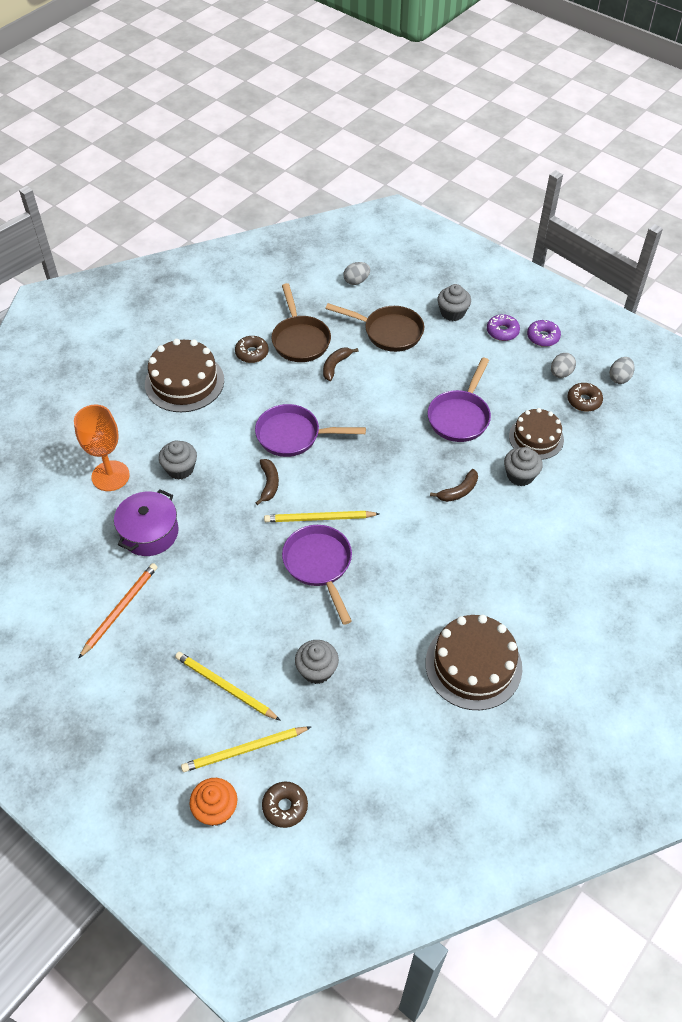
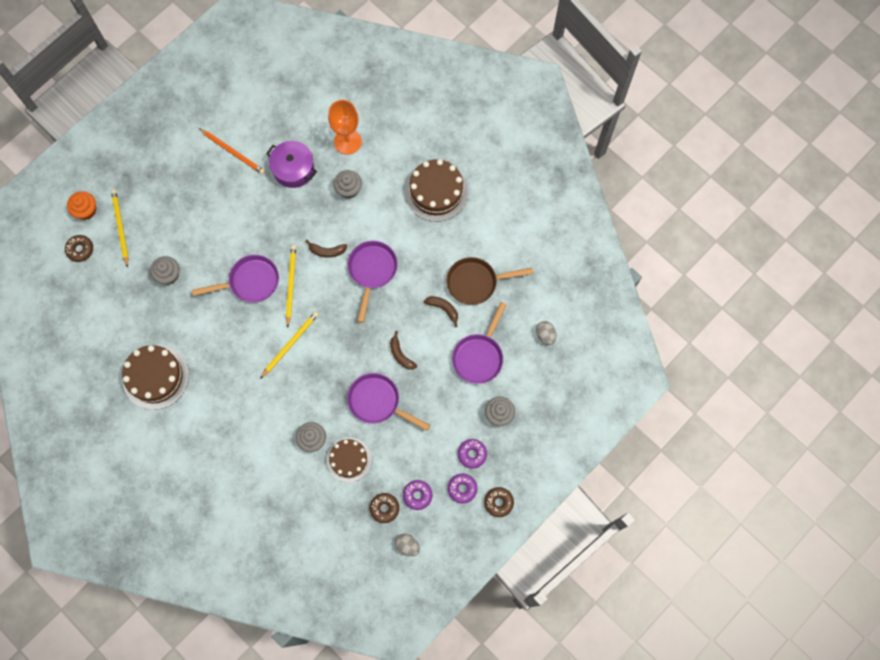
camera: 95 degrees right, 20 degrees up
yellow pencil [175,652,281,721] -> yellow pencil moved to [260,312,319,379]
brown donut [235,336,269,363] -> brown donut moved to [484,487,514,517]
brown pan [325,303,424,352] -> purple pan [452,302,507,384]
brown banana [430,469,478,502] -> brown banana moved to [390,331,417,370]
grey egg [551,353,576,378] -> purple donut [403,480,432,510]

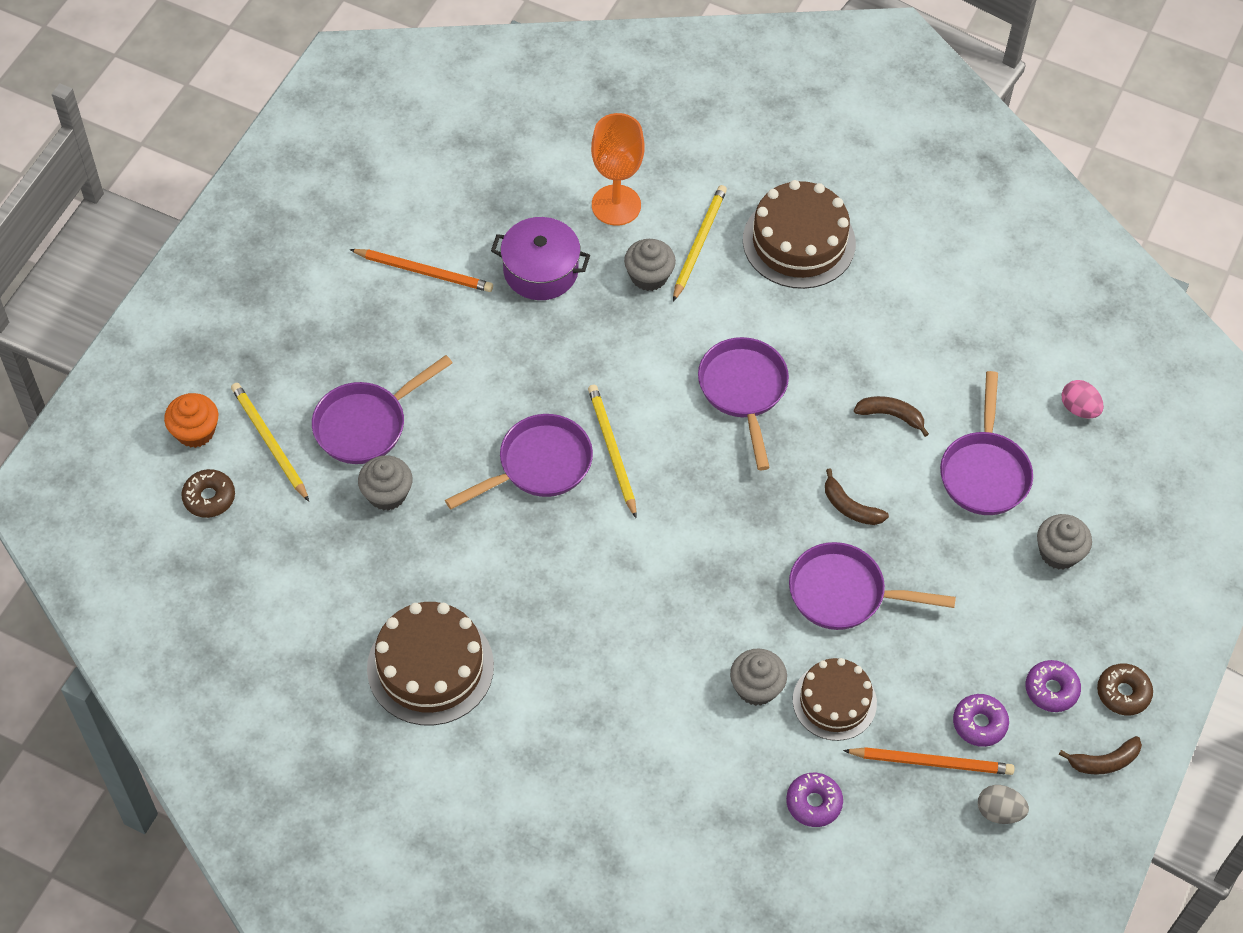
camera: 20 degrees left, 15 degrees down
yellow pencil [260,312,319,379] -> yellow pencil moved to [673,185,727,302]
brown banana [305,240,347,258] -> brown banana moved to [1059,736,1142,775]
brown donut [370,493,399,523] -> orange pencil [843,747,1014,775]
brown pan [446,257,533,305] -> none
purple donut [458,439,487,469] -> purple donut moved to [786,773,843,827]
grey egg [536,321,556,345] -> pink egg [1062,380,1104,418]
none -> purple pan [312,355,453,464]

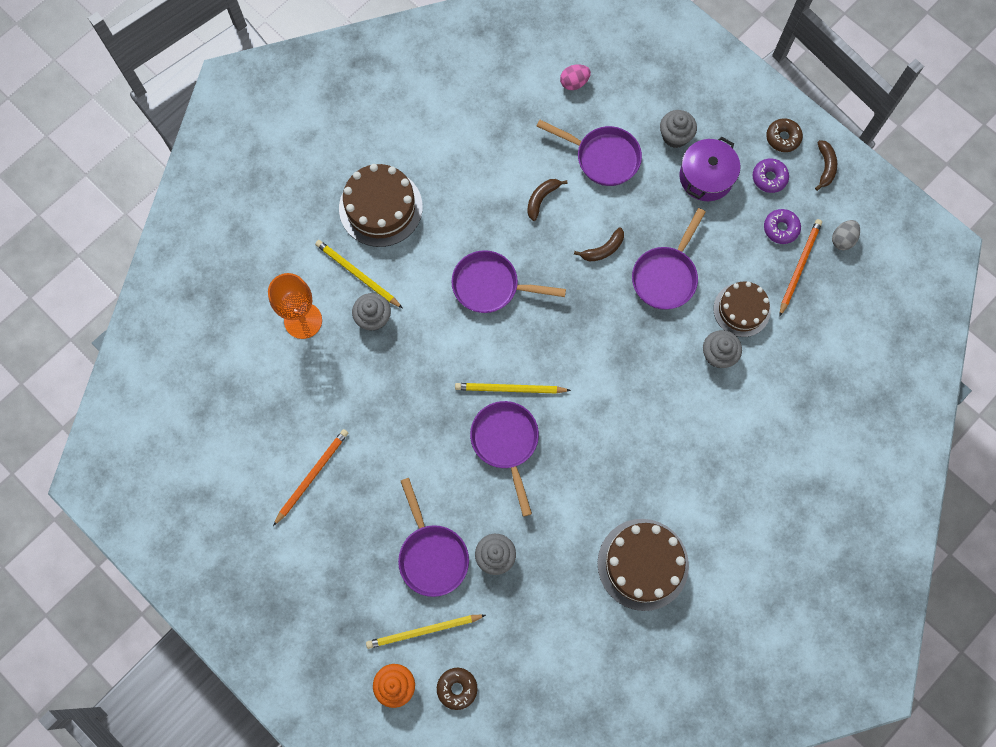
camera: 70 degrees left, 15 degrees up
purple pot [491,217,590,300] -> purple pot moved to [679,136,740,201]
purple donut [786,773,843,827] -> none

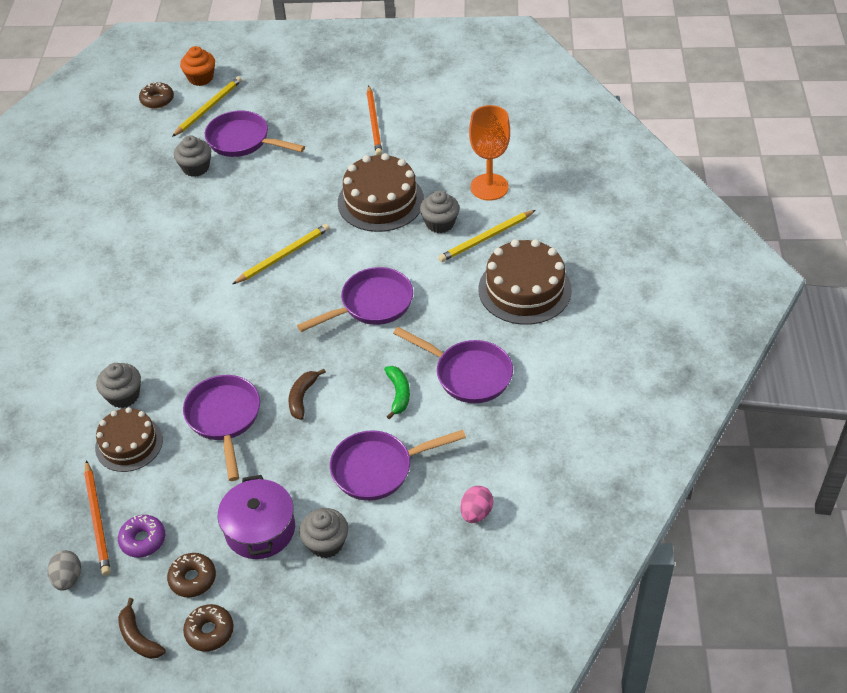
camera: 140 degrees right, 25 degrees down
yellow pencil [315,240,403,308] -> yellow pencil turned 150 degrees clockwise [438,210,536,262]
purple pan [470,401,539,516] -> purple pan moved to [393,327,513,403]
brown banana [527,179,568,221] -> green banana [384,366,410,419]
brown cake [598,519,689,611] -> brown cake moved to [338,153,424,232]
purple donut [753,158,789,193] -> brown donut [167,553,216,597]

